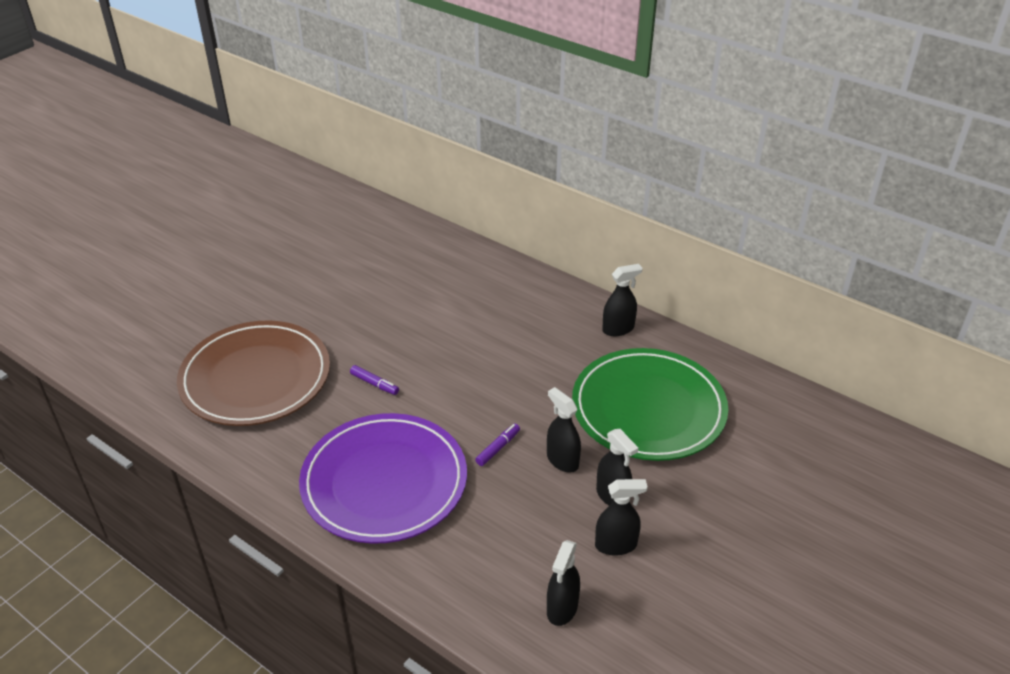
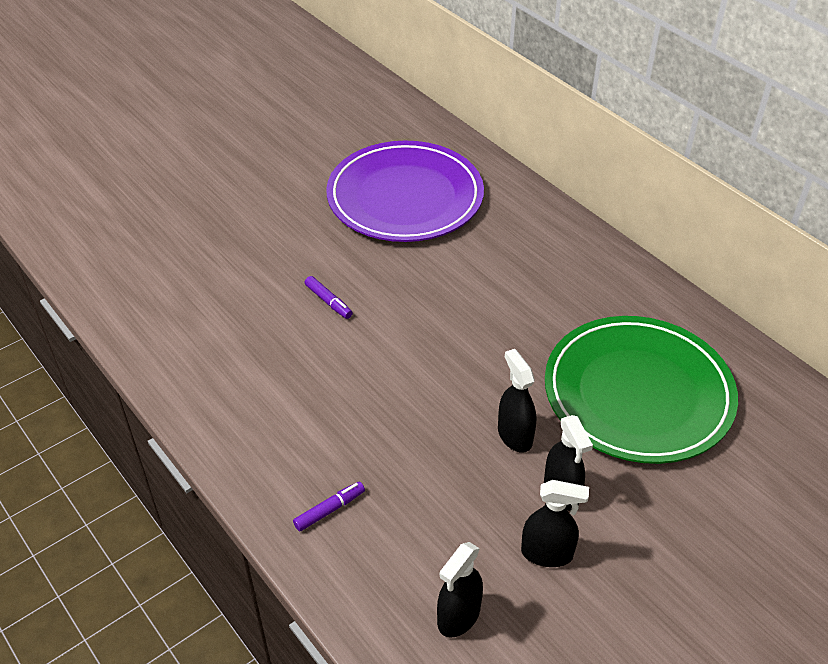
camera: 15 degrees right, 5 degrees up
brown plate [177,321,330,426] -> none
purple plate [299,413,467,544] -> purple plate moved to [326,141,484,242]
purple marker [475,423,520,466] -> purple marker moved to [293,481,365,532]
black spray bottle [602,264,642,336] -> none

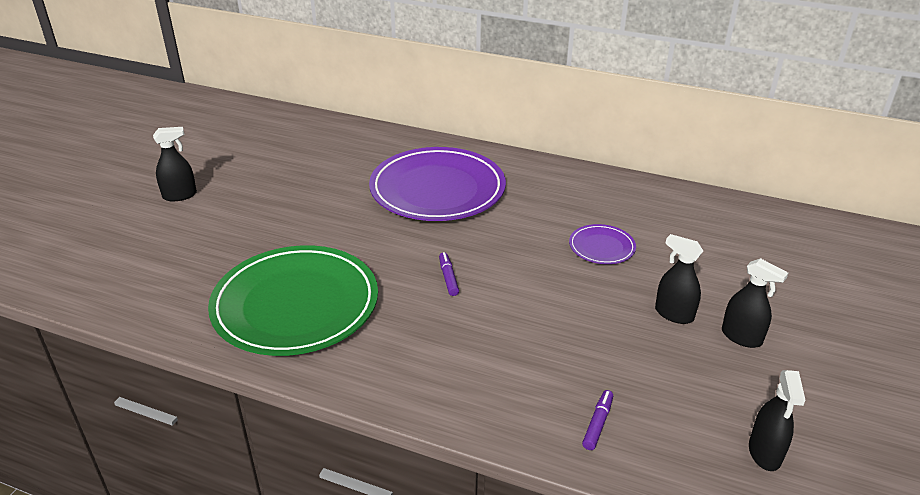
camera: 30 degrees left, 10 degrees down
purple marker [305,276,353,319] -> purple marker turned 120 degrees counterclockwise [439,252,459,296]
black spray bottle [521,480,589,567] -> black spray bottle moved to [153,127,197,201]
green plate [545,316,738,464] -> green plate moved to [208,245,378,356]
none -> purple plate [569,224,636,264]

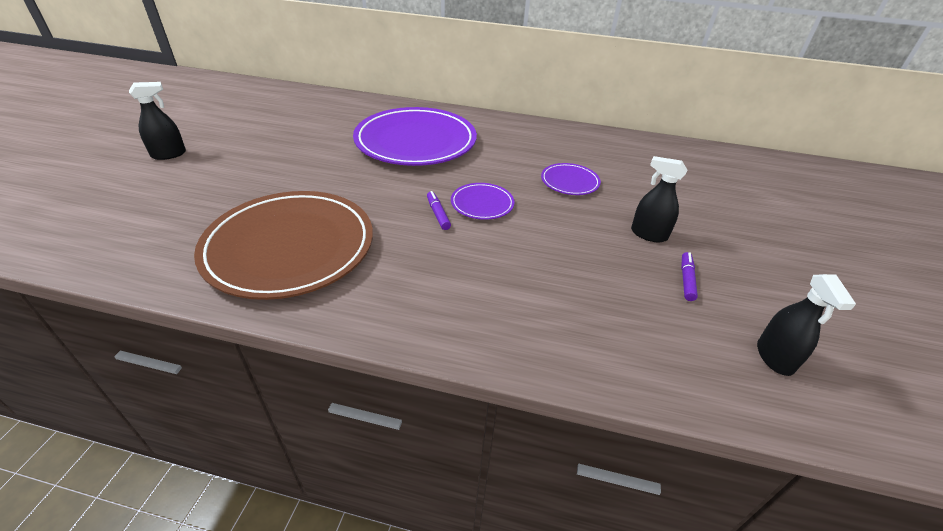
camera: 10 degrees left, 5 degrees up
green plate [208,245,378,356] -> brown plate [194,191,373,300]
purple marker [582,390,613,450] -> purple marker moved to [681,252,698,301]
black spray bottle [722,258,788,348] -> none
none -> purple plate [451,183,515,220]

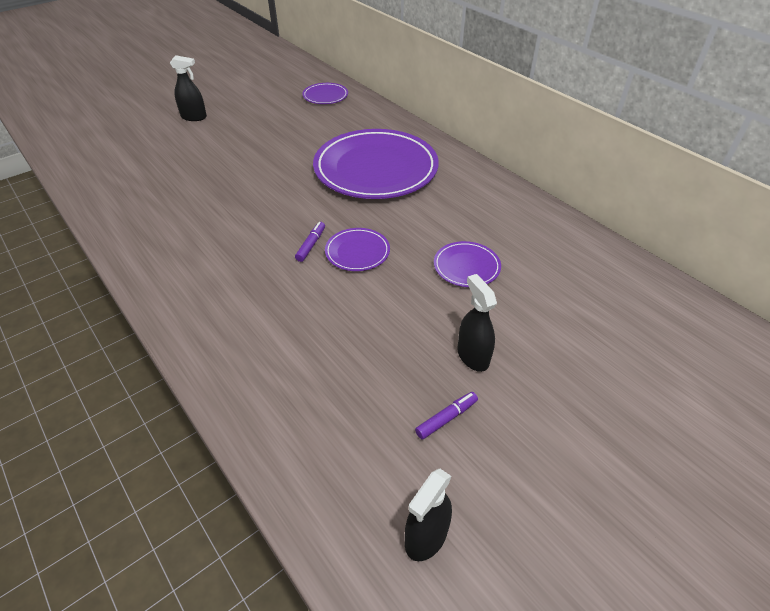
camera: 40 degrees right, 5 degrees up
brown plate [194,191,373,300] -> none
none -> purple plate [302,83,348,104]

